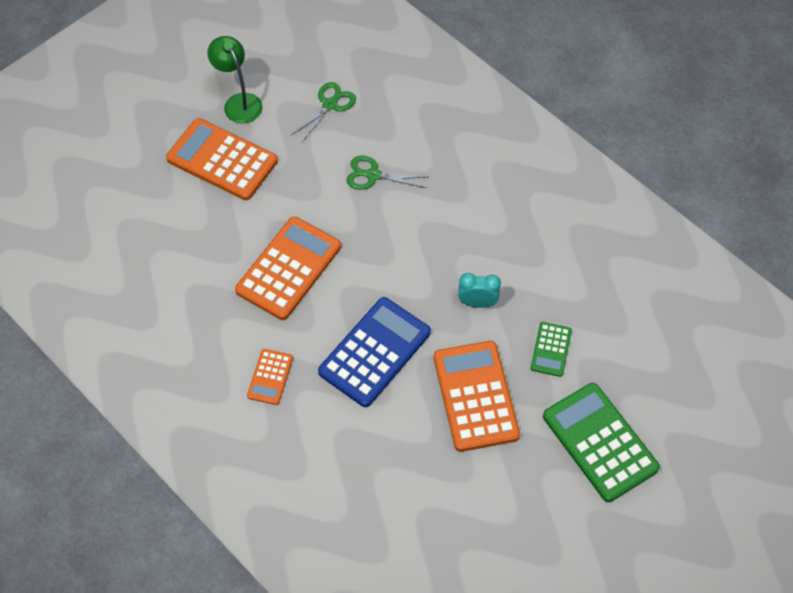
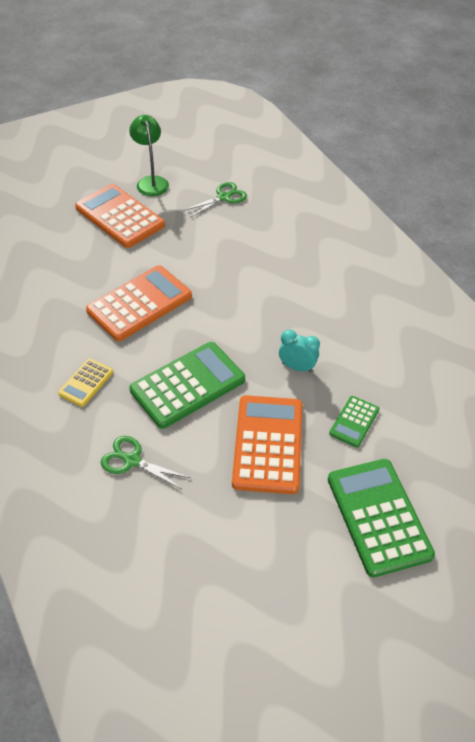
camera: 15 degrees right, 10 degrees down
orange calculator [247,349,293,405] -> yellow calculator [58,359,113,407]
blue calculator [318,297,431,407] -> green calculator [129,342,245,429]
green scissors [346,155,427,190] -> green scissors moved to [101,436,190,490]

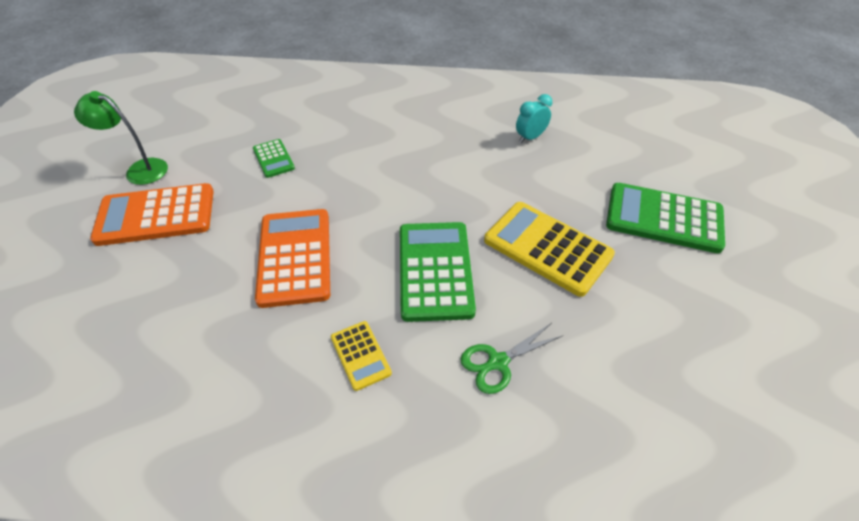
camera: 55 degrees left, 0 degrees up
green scissors [183,182,247,218] -> none
orange calculator [232,395,302,494] -> yellow calculator [484,202,615,297]
turquoise clock [279,330,320,372] -> turquoise clock moved to [516,94,552,143]
green calculator [329,396,379,447] -> green calculator moved to [253,139,295,178]

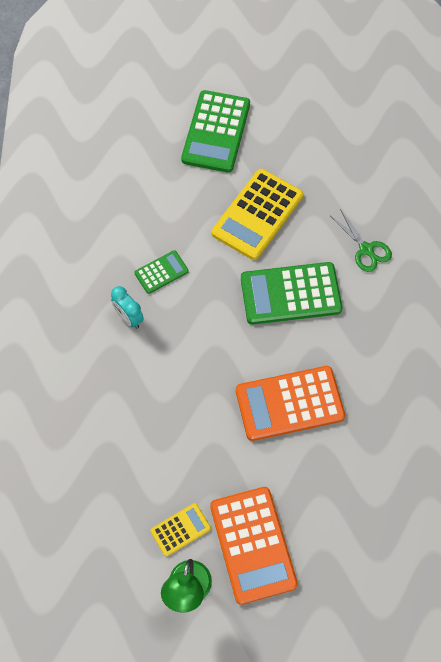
camera: 95 degrees left, 15 degrees up
green calculator [253,139,295,178] -> green calculator moved to [135,250,189,294]
yellow calculator [331,321,392,391] -> yellow calculator moved to [150,503,211,556]
turquoise clock [516,94,552,143] -> turquoise clock moved to [111,286,144,329]

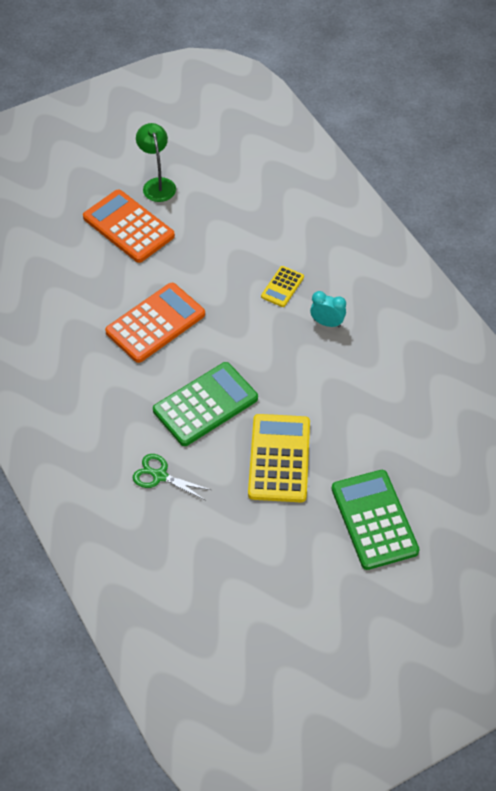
camera: 150 degrees right, 10 degrees down
green calculator [135,250,189,294] -> none
yellow calculator [150,503,211,556] -> yellow calculator moved to [261,266,304,307]

